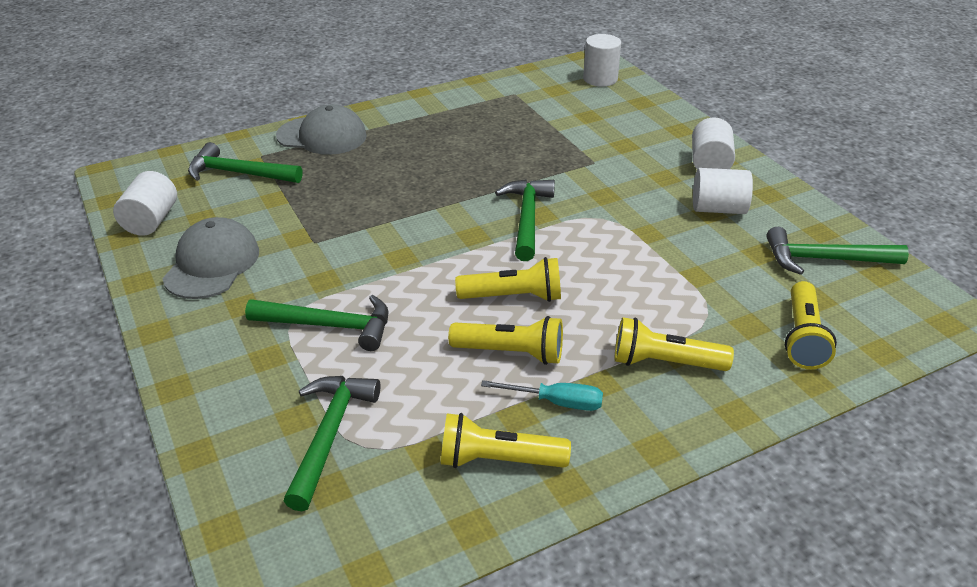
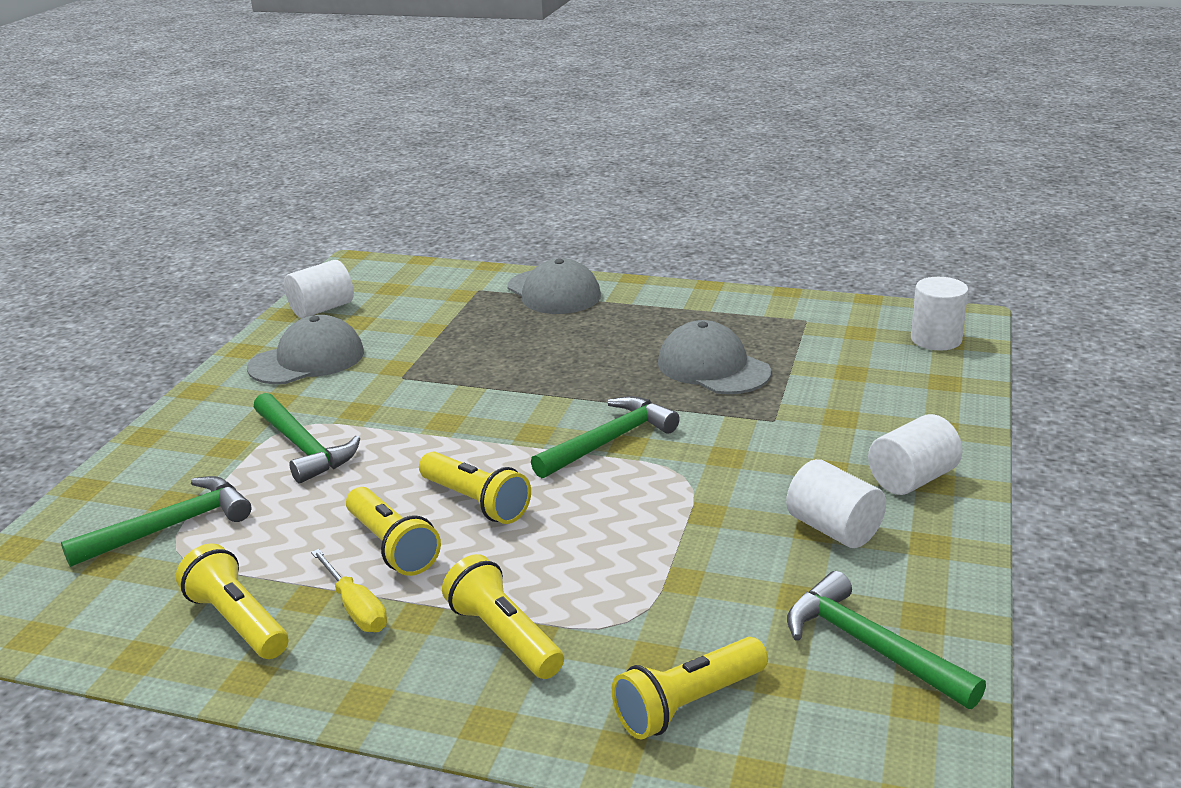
camera: 45 degrees right, 10 degrees down
green hammer [188,142,302,183] -> none
turquoise screwdriver [481,380,603,411] -> yellow screwdriver [311,549,387,632]
none -> grey cap [658,320,771,394]

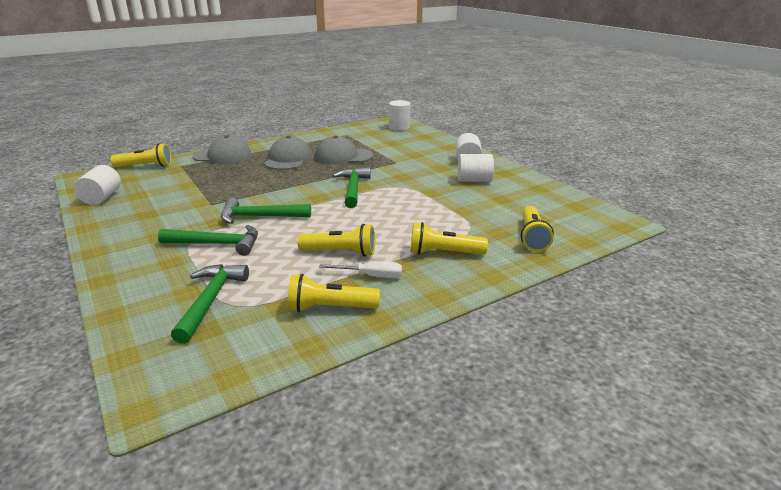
camera: 50 degrees left, 0 degrees up
grey cap [247,315,364,384] -> grey cap moved to [264,136,312,170]
yellow screwdriver [311,549,387,632] -> white screwdriver [319,261,402,278]
yellow flashlight [419,452,531,524] -> yellow flashlight moved to [111,143,172,167]
green hammer [787,571,986,709] -> green hammer moved to [221,198,311,224]

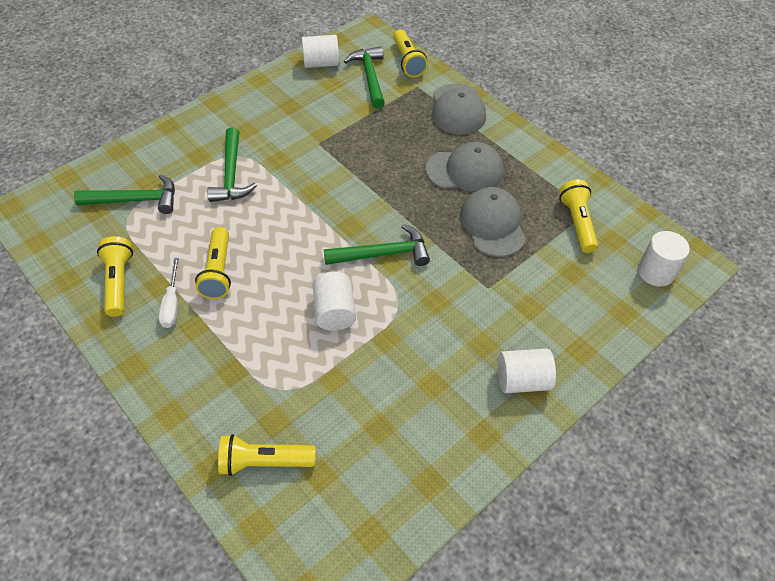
camera: 80 degrees right, 25 degrees up
green hammer [221,198,311,224] -> green hammer moved to [344,46,385,109]
yellow flashlight [410,222,488,255] -> yellow flashlight moved to [559,179,598,253]
white cylinder [458,154,494,182] -> white cylinder moved to [313,272,356,331]

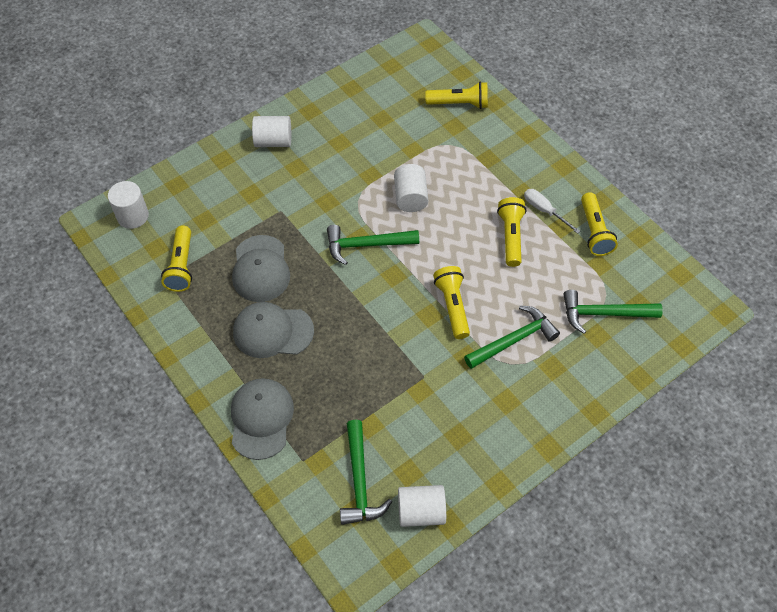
camera: 175 degrees left, 5 degrees up
white screwdriver [159,258,179,328] -> white screwdriver turned 45 degrees counterclockwise [524,189,580,234]
green hammer [207,127,257,202] -> green hammer turned 60 degrees clockwise [464,306,560,369]
yellow flashlight [393,30,428,77] -> yellow flashlight moved to [433,266,470,339]

